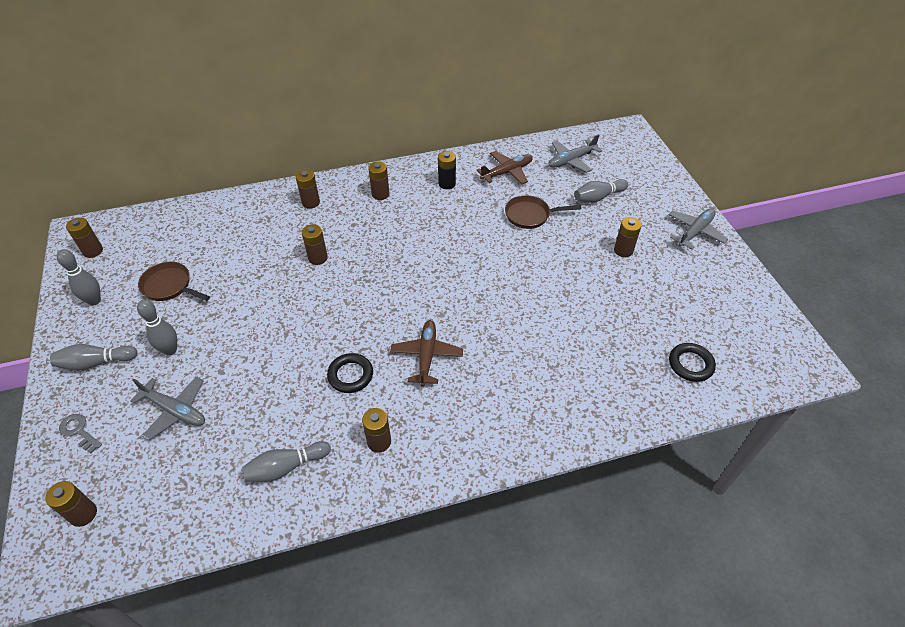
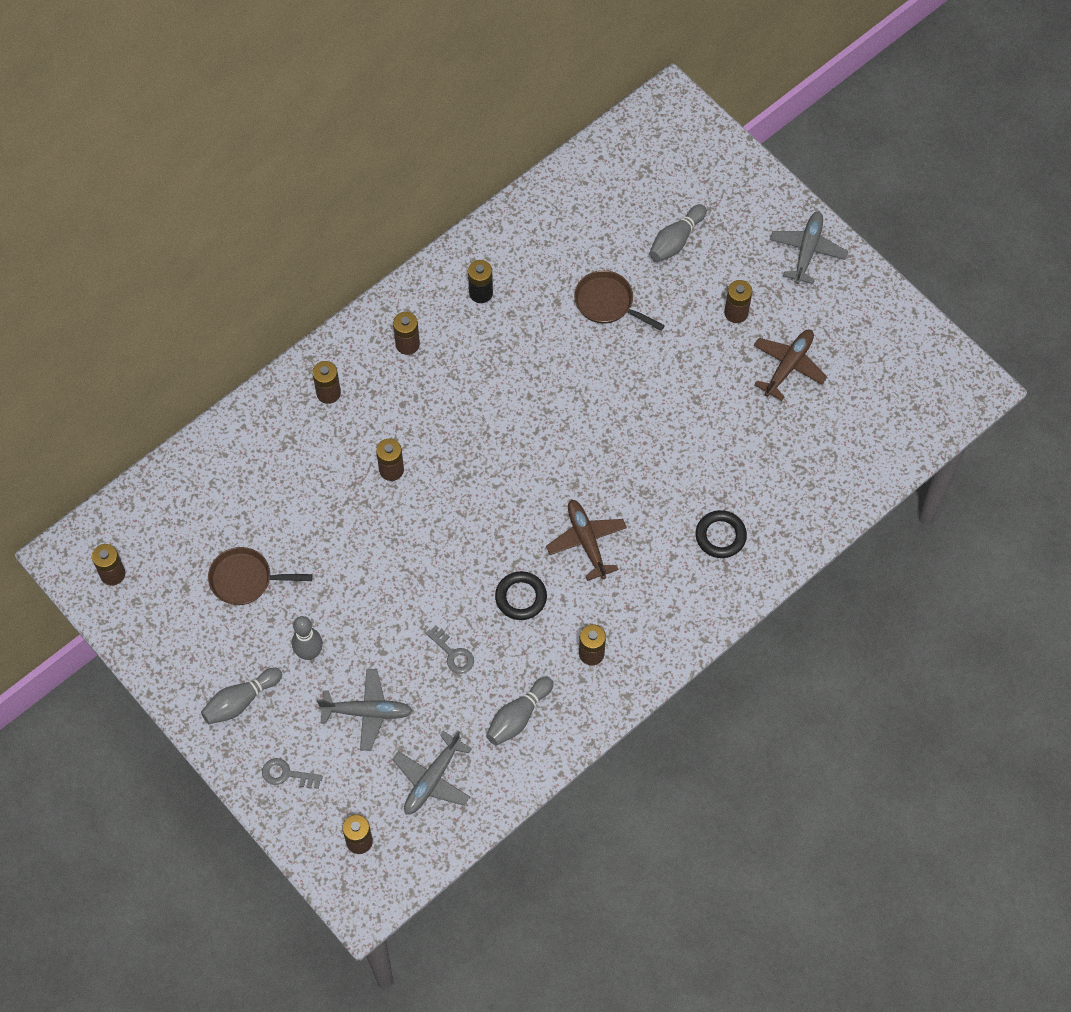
camera: 25 degrees left, 15 degrees up
grey bowling pin [57,249,101,306] -> none
brown plane [477,151,533,184] -> brown plane moved to [754,330,827,401]
brown pan [505,195,581,229] -> brown pan turned 60 degrees clockwise [574,270,665,331]
grey plane [548,134,602,173] -> grey plane moved to [393,731,472,815]
black ring [669,343,716,382] -> black ring moved to [696,510,747,558]
none -> grey key [426,625,474,674]

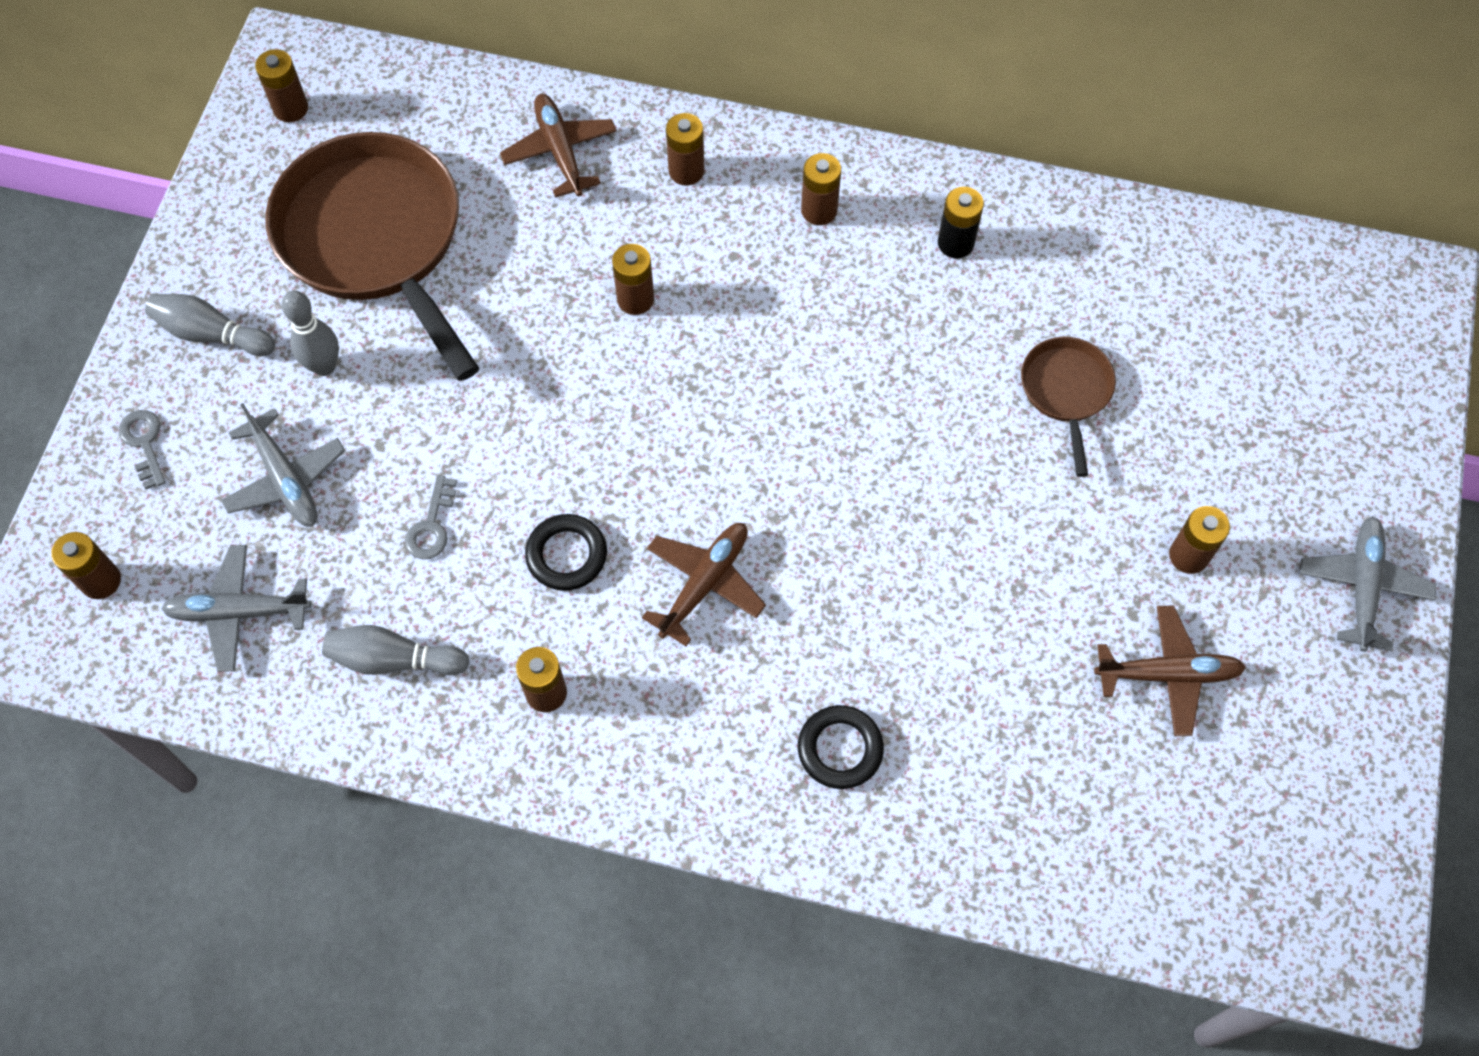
camera: 55 degrees right, 0 degrees up
brown pan [208,547,312,605] -> brown pan [265,132,479,381], size x2.12
grey bowling pin [649,204,707,262] -> none
grey plane [770,211,848,284] -> grey plane turned 60 degrees counterclockwise [1300,516,1436,652]
none -> brown plane [500,94,617,198]

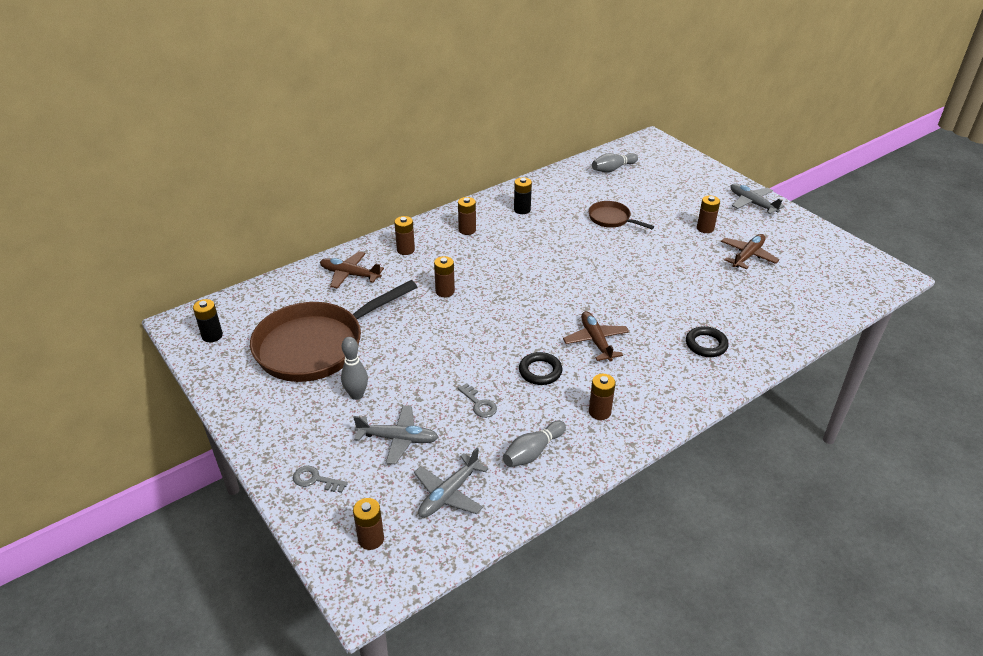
camera: 50 degrees left, 25 degrees down
grey bowling pin [145,294,275,356] -> grey bowling pin moved to [592,153,638,172]
brown battery [255,49,308,122] -> black battery [193,299,223,342]
brown pan [265,132,479,381] -> brown pan turned 45 degrees counterclockwise [250,280,417,382]

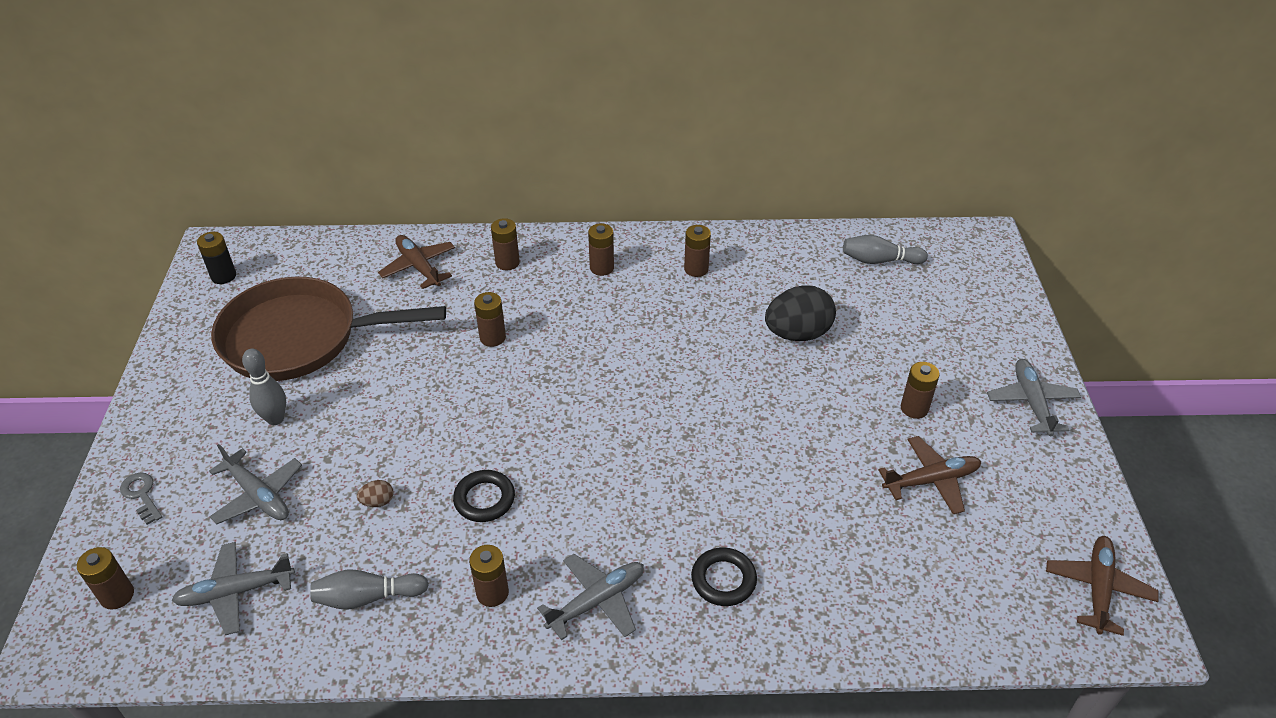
camera: 35 degrees right, 5 degrees up
grey key [458,383,497,418] -> brown egg [357,480,393,507]
black battery [514,177,532,214] -> brown battery [684,225,711,277]
brown plane [563,311,629,362] -> brown plane moved to [1046,536,1158,636]
brown pan [588,201,654,229] -> black egg [765,285,836,341]
none -> grey plane [537,554,644,640]

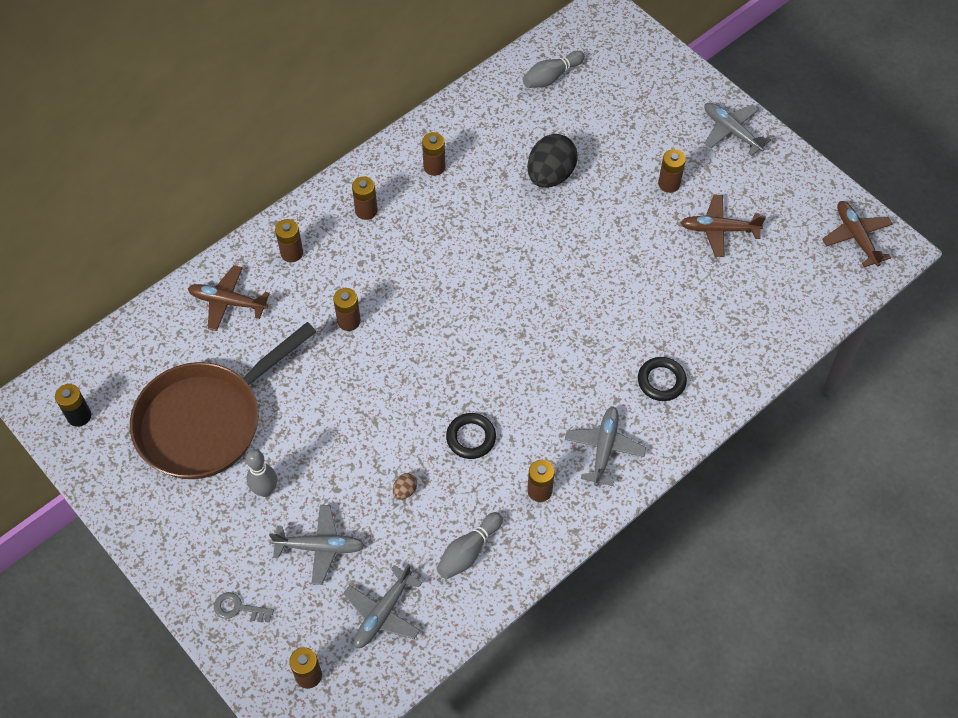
camera: 40 degrees left, 15 degrees up
brown plane [878,436,981,514] -> brown plane turned 120 degrees counterclockwise [680,194,766,257]

